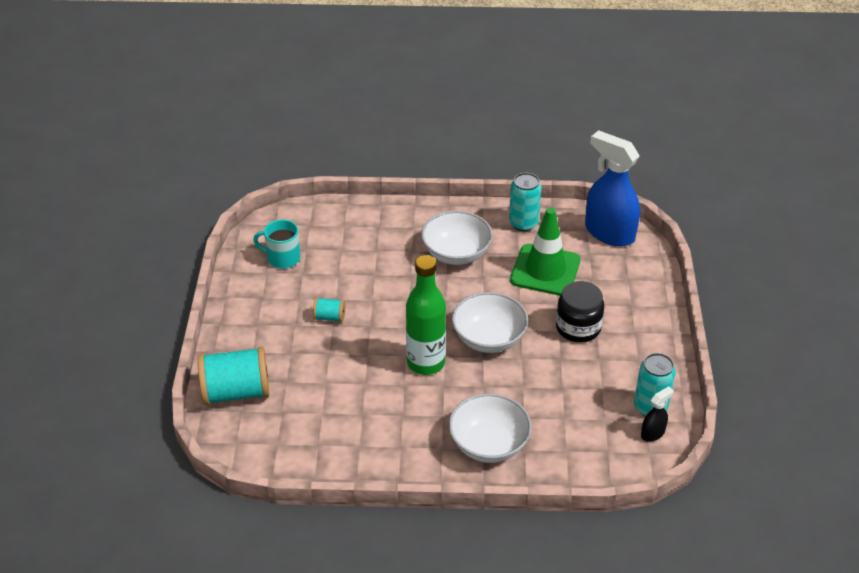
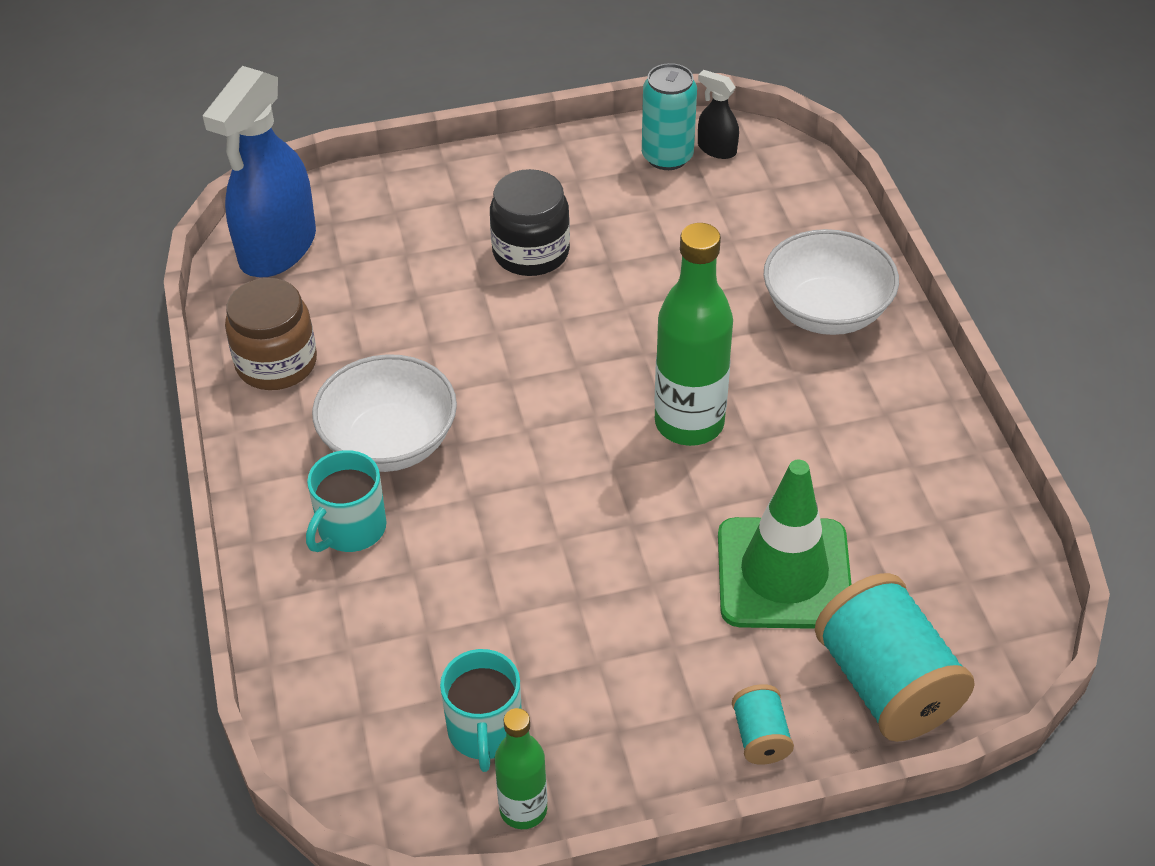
camera: 105 degrees left, 5 degrees up
turquoise spool [313,297,345,322] -> turquoise spool moved to [732,684,794,765]
white bowl [452,292,528,353] -> none
turquoise can [509,173,541,231] -> brown jar [225,278,317,390]
green traffic cone [510,208,580,296] -> green traffic cone moved to [718,459,852,629]
none -> turquoise mug [306,450,387,552]
none -> green bottle [495,708,547,829]

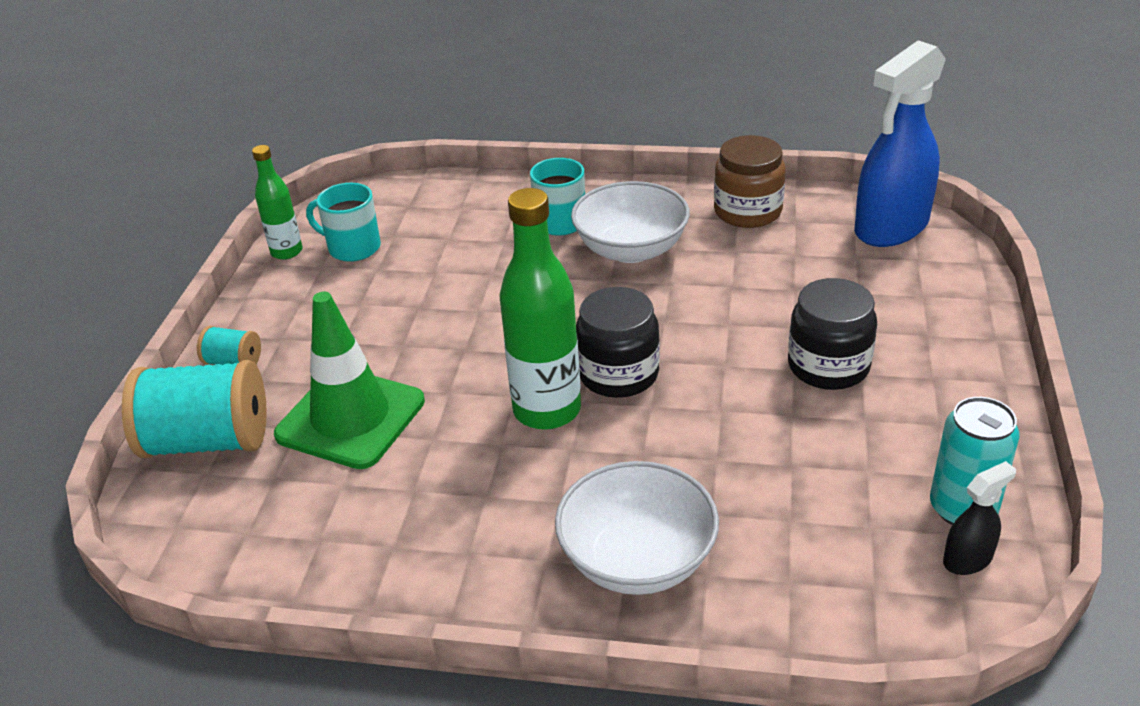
camera: 115 degrees right, 10 degrees down
blue spray bottle [202,66,316,277] -> blue spray bottle turned 90 degrees counterclockwise [854,40,946,247]
none -> black jar [576,287,660,398]

